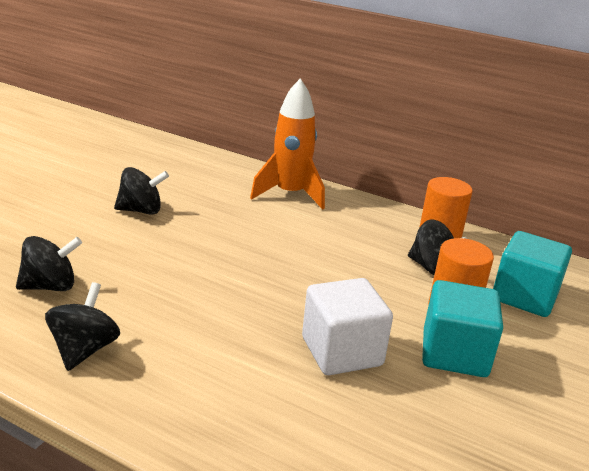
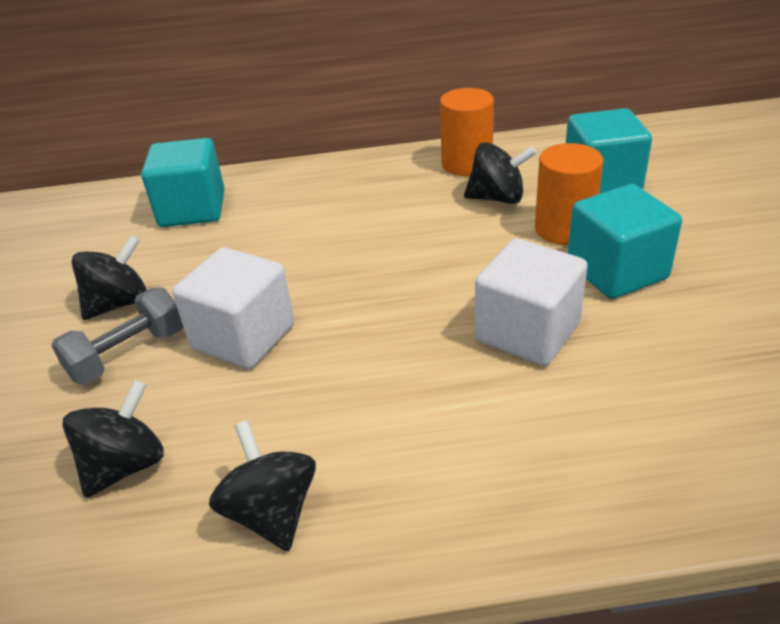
camera: 30 degrees left, 10 degrees up
orange rocket [250,79,325,210] -> none
none -> grey dumbbell [51,287,183,384]
none -> turquoise cube [141,138,225,227]
none -> white cube [172,247,294,369]

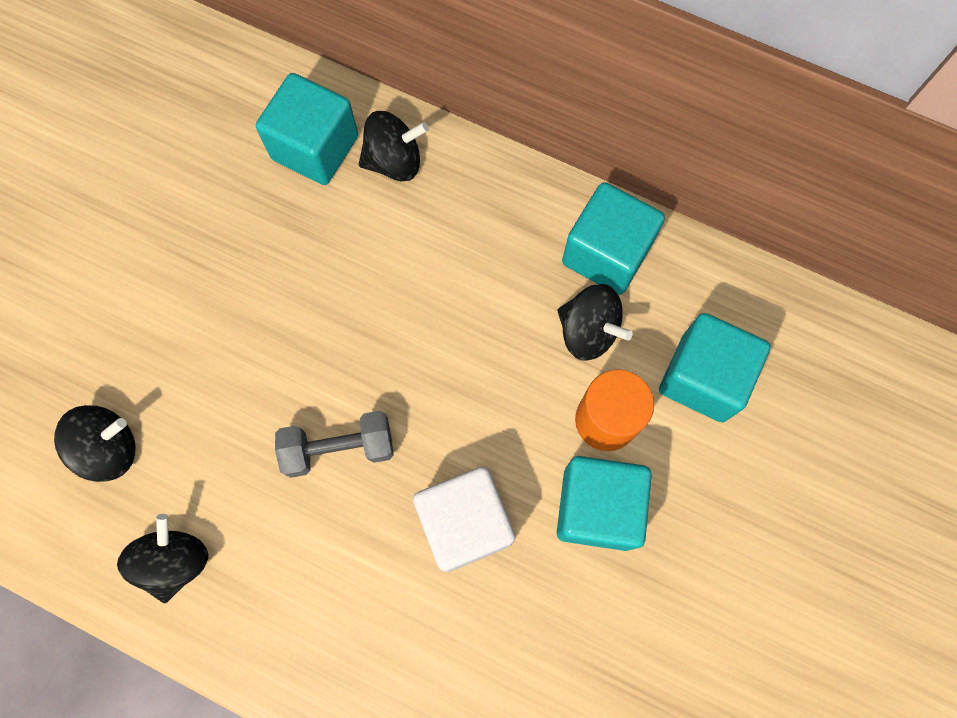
camera: 30 degrees right, 35 degrees up
grey dumbbell [51,287,183,384] -> grey dumbbell moved to [275,411,394,478]
black spinning top [72,235,147,320] -> black spinning top moved to [359,111,429,181]
white cube [172,247,294,369] -> none
orange cylinder [440,88,494,176] -> turquoise cube [562,182,665,295]

